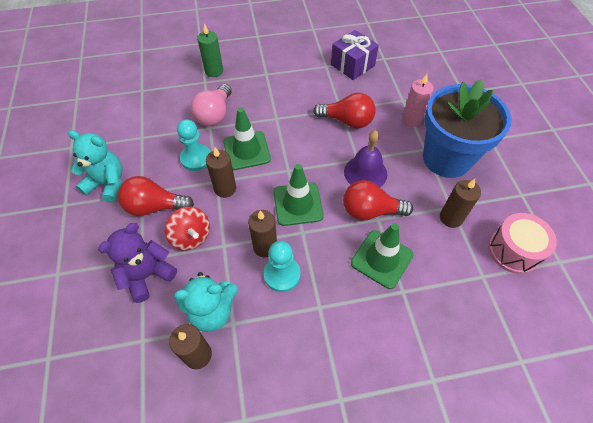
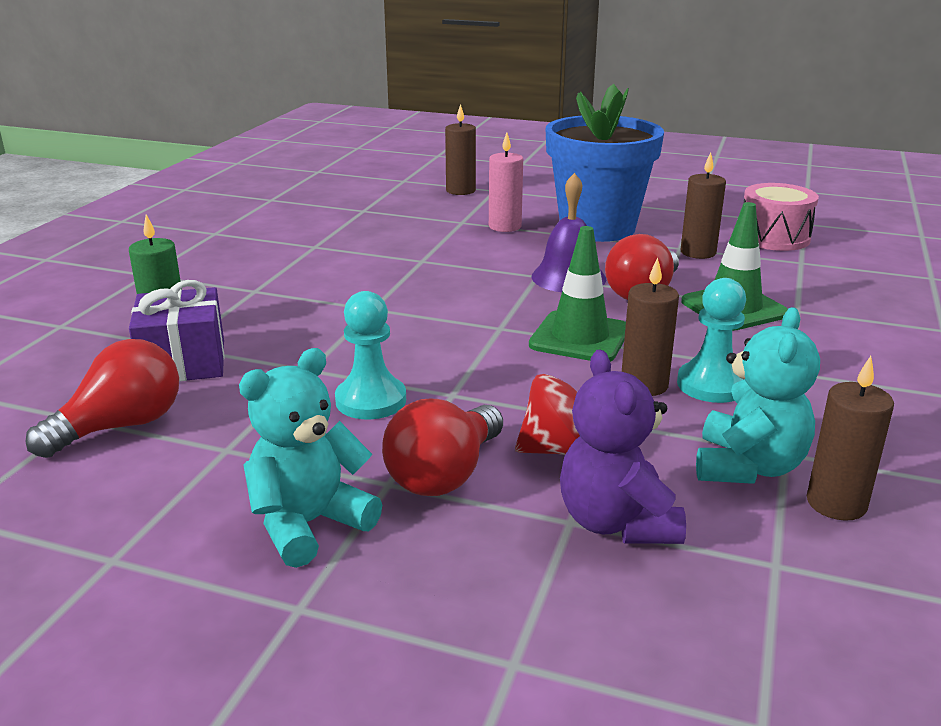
camera: 60 degrees left, 30 degrees down
pink light bulb [191,84,232,126] -> none
brown candle [206,147,236,198] -> brown candle moved to [445,104,476,195]
green traffic cone [223,107,271,170] -> none
red light bulb [313,93,376,128] -> red light bulb moved to [25,339,179,458]
purple gift [331,30,379,80] -> purple gift moved to [129,280,225,382]

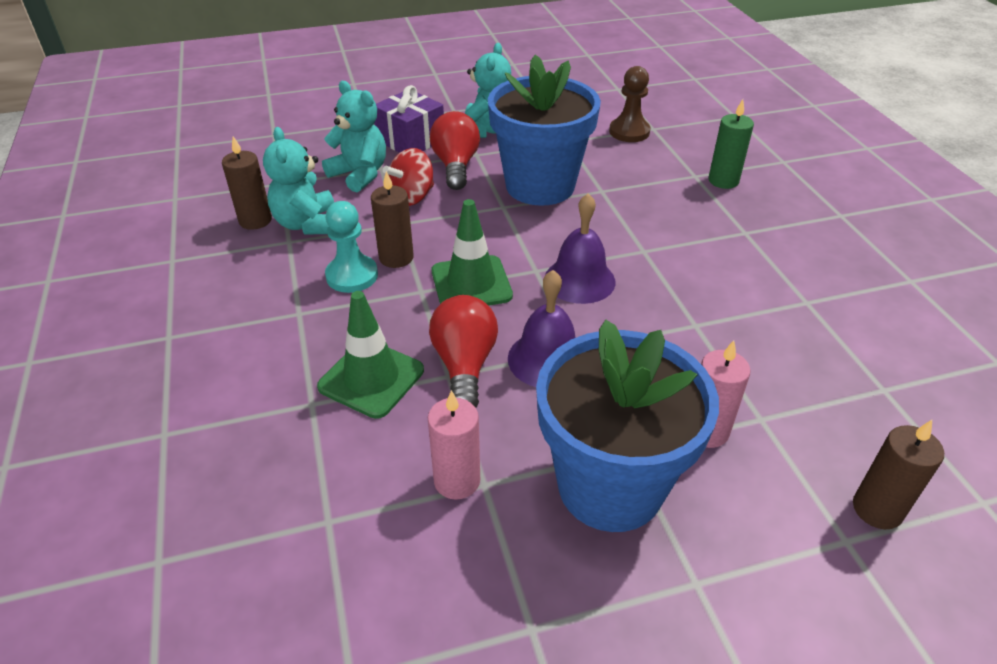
camera: 145 degrees right, 15 degrees up
red light bulb [25,339,179,458] -> brown pawn [609,66,651,142]
purple gift [129,280,225,382] -> purple gift moved to [375,85,444,153]
turquoise pawn [335,291,406,419] -> blue flower pot [488,55,601,206]
purple teddy bear [560,350,686,544] -> turquoise teddy bear [322,81,386,192]
brown candle [681,152,726,259] -> pink candle [428,390,480,500]
pink drum [743,183,819,251] -> none
none -> purple bell [545,193,616,304]

